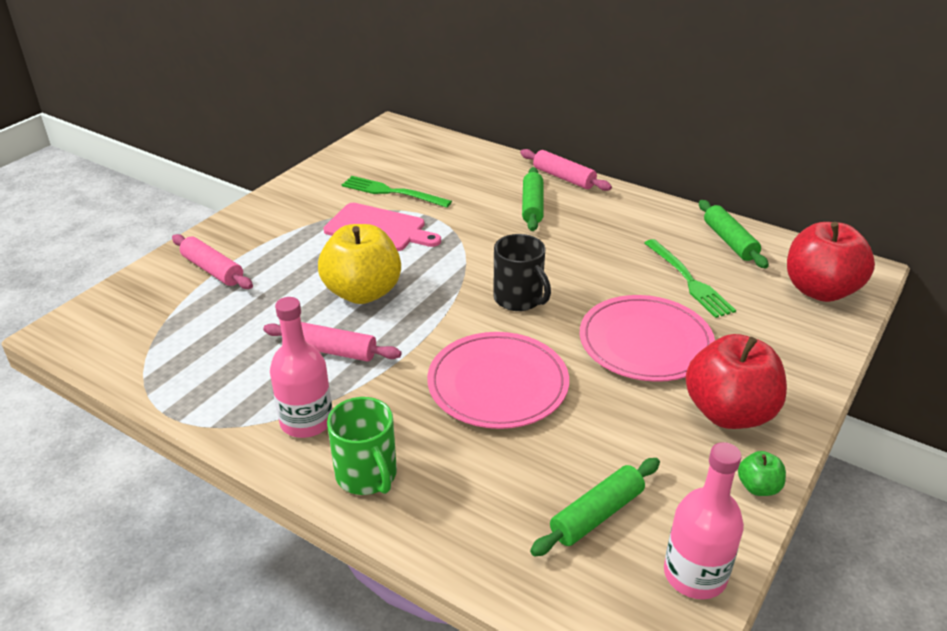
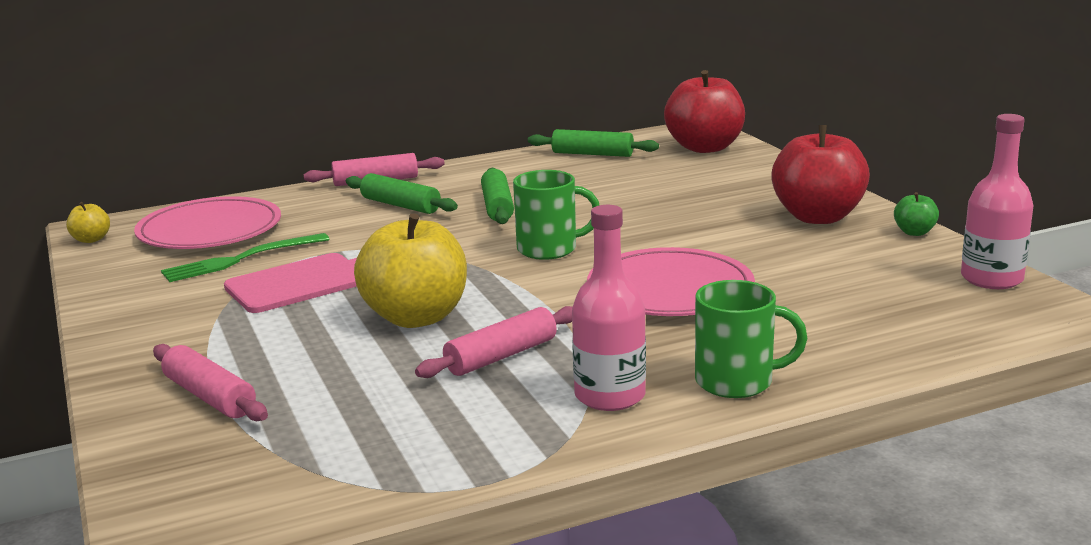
camera: 55 degrees left, 15 degrees down
pink rolling pin [172,234,253,289] -> pink rolling pin turned 60 degrees clockwise [153,344,268,421]
black mug [493,234,551,311] -> green mug [513,170,599,260]
green rolling pin [530,458,660,556] -> green rolling pin moved to [481,168,514,224]
pink plate [580,295,715,382] -> pink plate moved to [134,196,281,249]
green fork [645,239,736,318] -> none
none -> yellow apple [66,202,110,243]

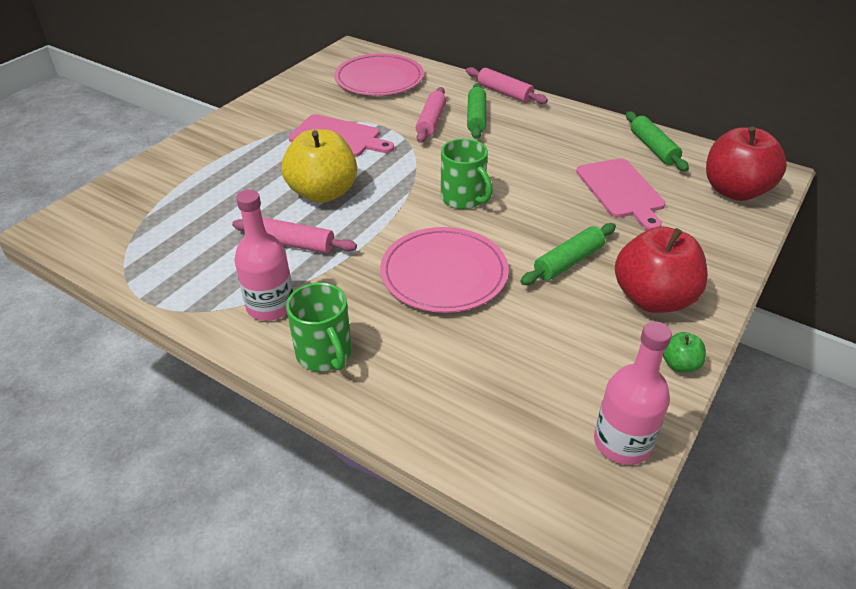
camera: 55 degrees right, 20 degrees up
yellow apple [66,202,110,243] -> none
pink rolling pin [153,344,268,421] -> pink rolling pin moved to [416,87,446,143]
green fork [161,233,329,282] -> none
green rolling pin [481,168,514,224] -> green rolling pin moved to [520,223,616,285]
none -> pink cutting board [576,158,666,230]

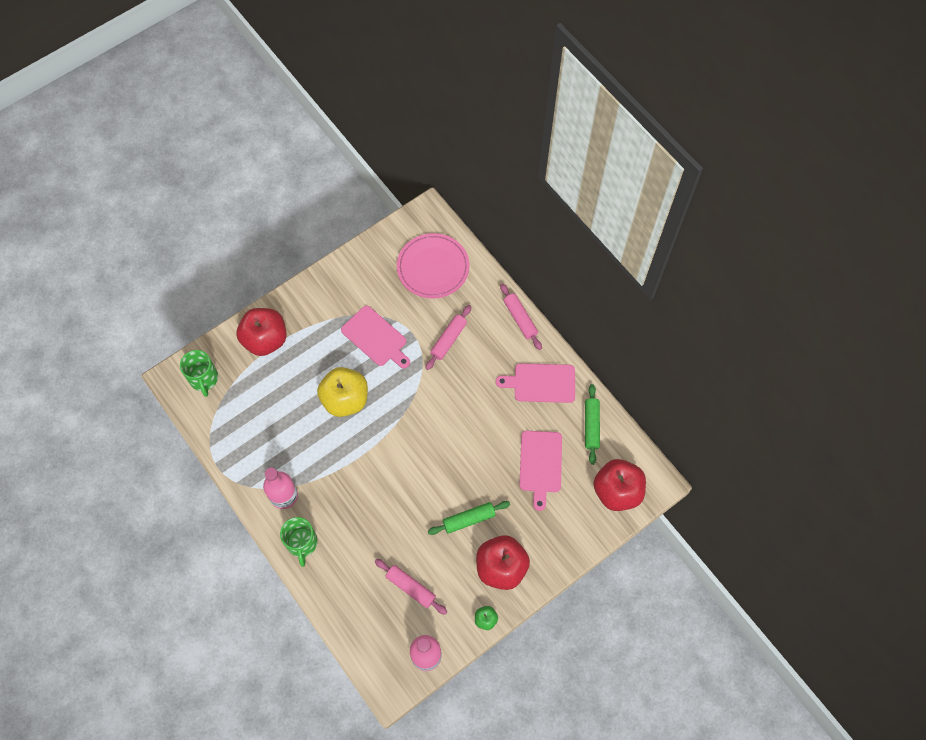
camera: 20 degrees right, 25 degrees up
pink rolling pin [232,217,357,253] -> pink rolling pin moved to [375,559,447,615]
pink plate [380,227,509,313] -> none
green mug [441,139,493,209] -> green mug moved to [180,350,218,397]
green rolling pin [467,83,486,139] -> none
none -> red apple [237,308,287,356]
none -> pink cutting board [496,363,575,403]

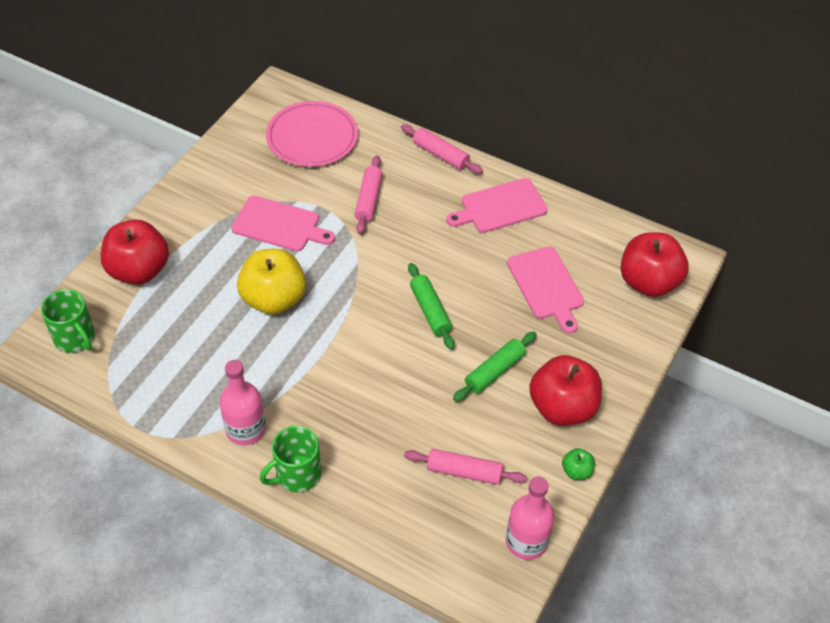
camera: 25 degrees left, 15 degrees down
green mug [280,517,318,567] -> green mug turned 90 degrees clockwise [260,426,321,492]
green rolling pin [585,384,600,465] -> green rolling pin moved to [408,263,455,350]

